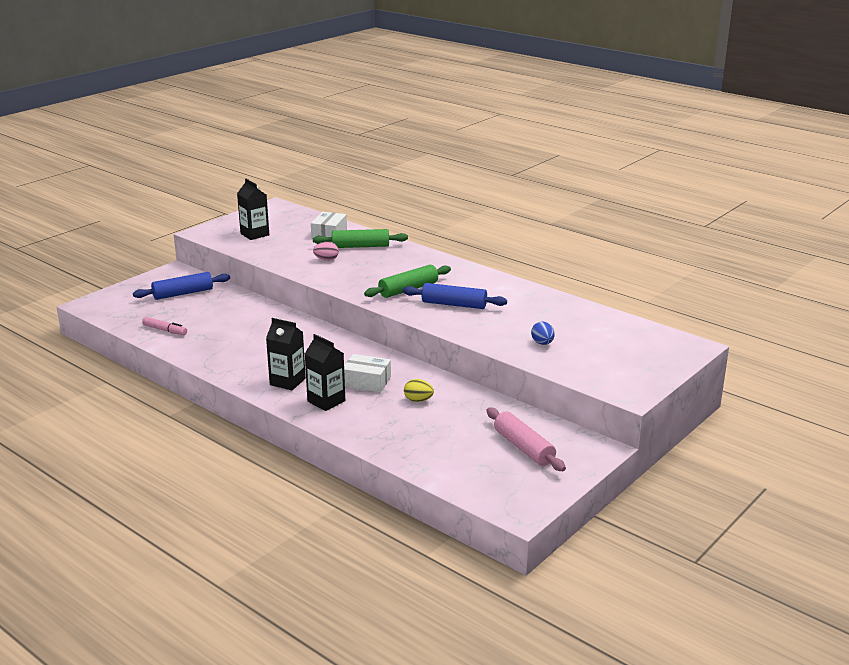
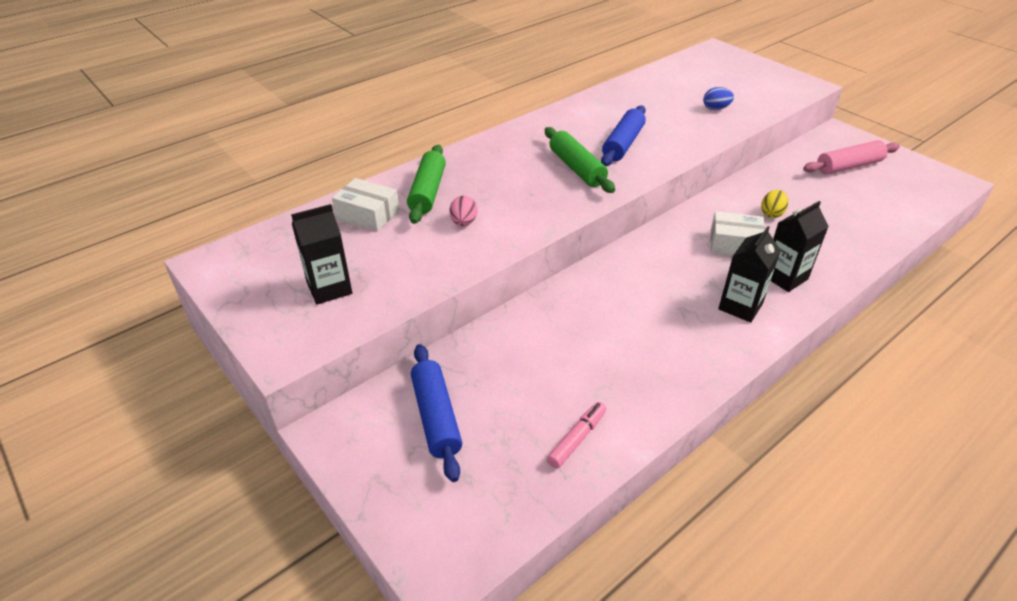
camera: 80 degrees left, 15 degrees up
white box [344,354,391,393] -> white box turned 75 degrees clockwise [710,211,765,255]

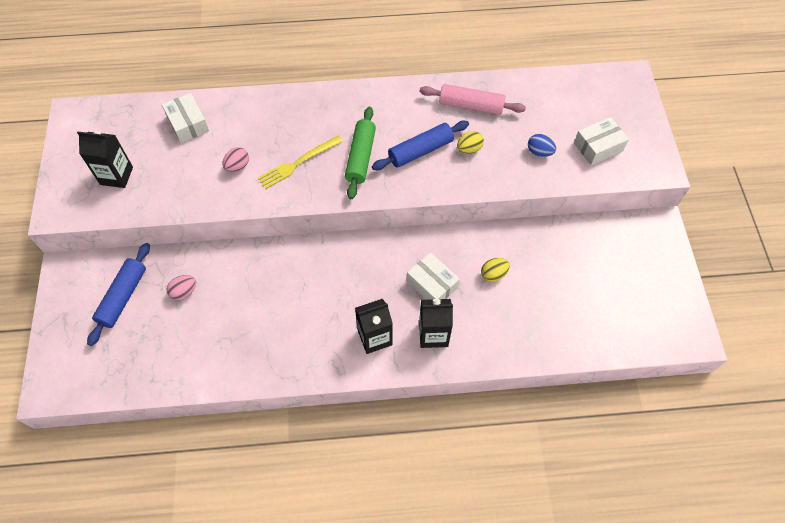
camera: 35 degrees right, 20 degrees up
green rolling pin [407,145,446,224] -> none
pink marker [547,402,606,468] -> none
pink rolling pin [803,140,900,175] -> pink rolling pin moved to [419,84,526,115]
none -> pink egg [166,275,196,300]
none -> yellow fork [258,135,343,189]
none -> yellow egg [457,131,484,154]
none -> white box [574,117,629,165]

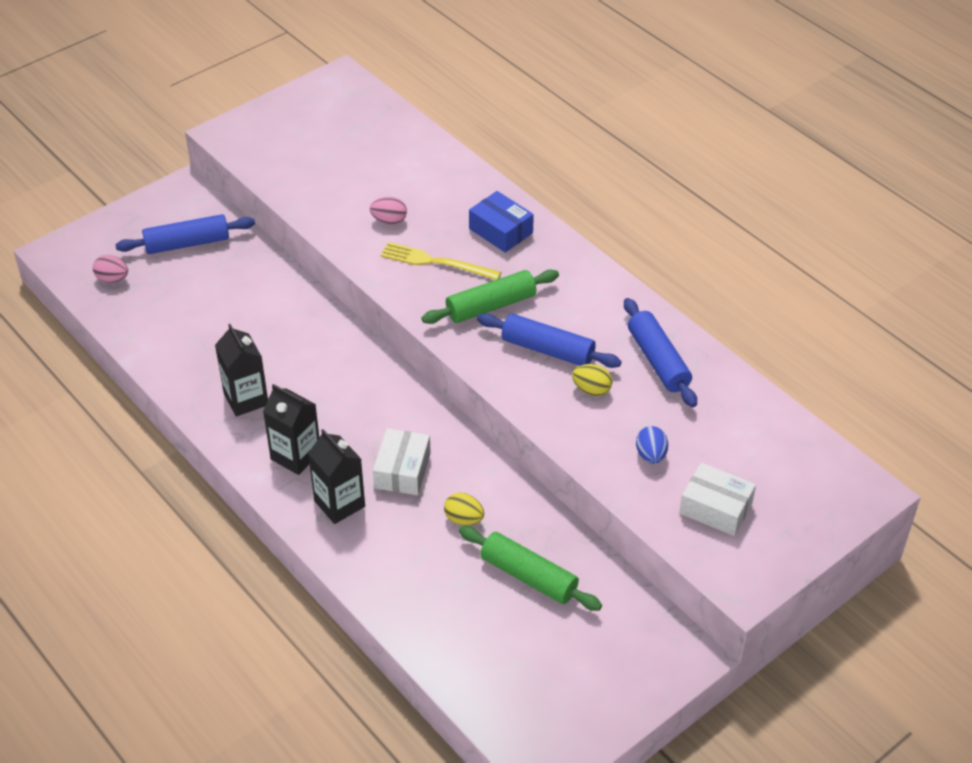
camera: 55 degrees right, 15 degrees down
black carton [77,131,133,188] -> black carton moved to [215,324,268,417]
white box [162,93,209,143] -> none
pink egg [166,275,196,300] -> pink egg moved to [93,255,128,283]
pink rolling pin [419,84,526,115] -> blue rolling pin [624,298,697,407]
none -> green rolling pin [459,526,602,611]
none -> blue box [469,191,534,253]

